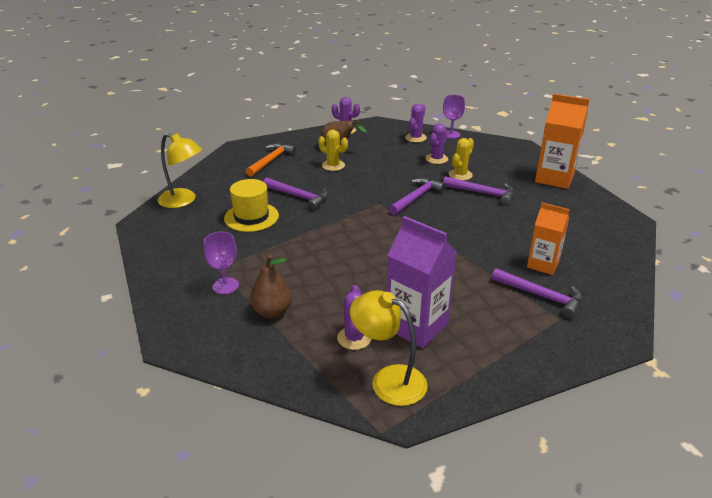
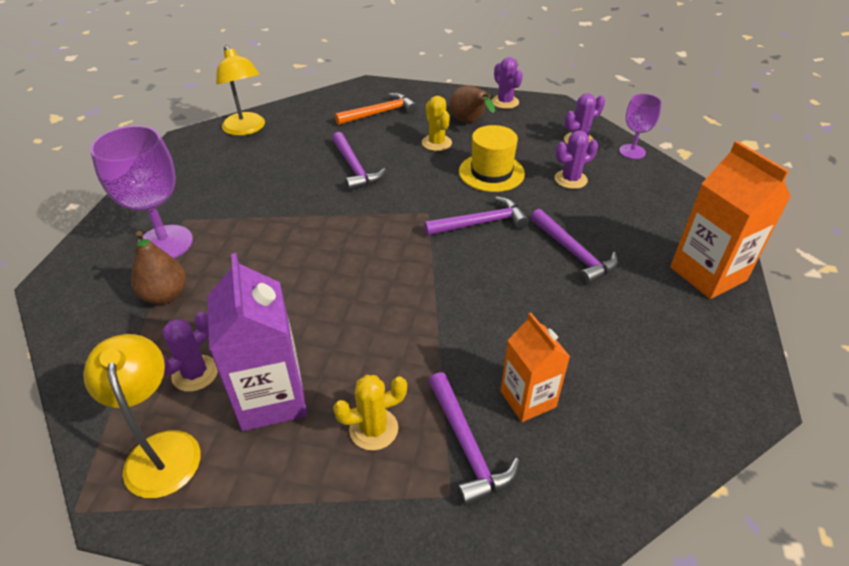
camera: 35 degrees right, 10 degrees up
purple goblet [204,231,239,294] -> purple goblet [90,125,193,258], size x1.74
yellow hat [224,179,279,232] -> yellow hat moved to [459,125,525,192]
yellow cactus [449,138,474,180] -> yellow cactus moved to [333,375,407,450]

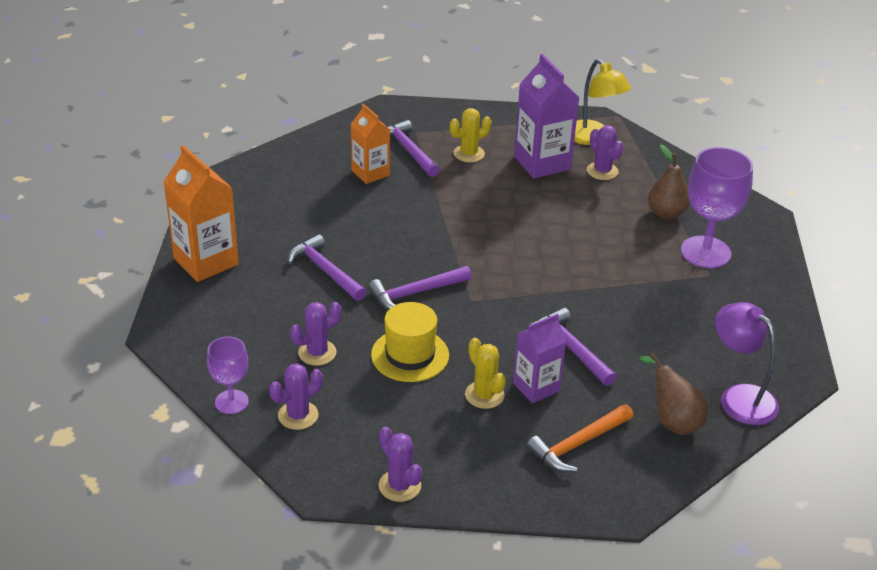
camera: 170 degrees right, 5 degrees down
purple cactus [162,312,218,392] -> purple cactus turned 60 degrees counterclockwise [587,125,623,180]
yellow lamp [216,45,265,136] -> purple lamp [715,302,779,425]
brown pear [450,85,495,123] -> brown pear moved to [640,353,708,435]
none -> purple carton [513,314,566,403]

